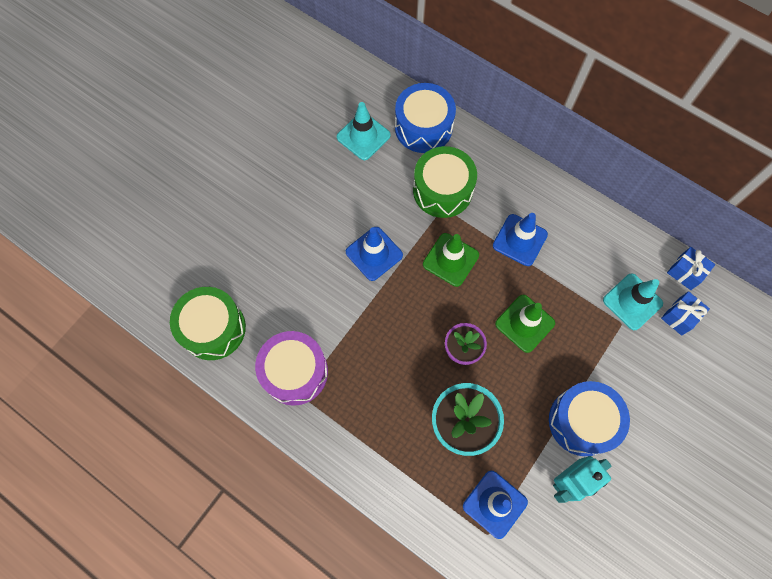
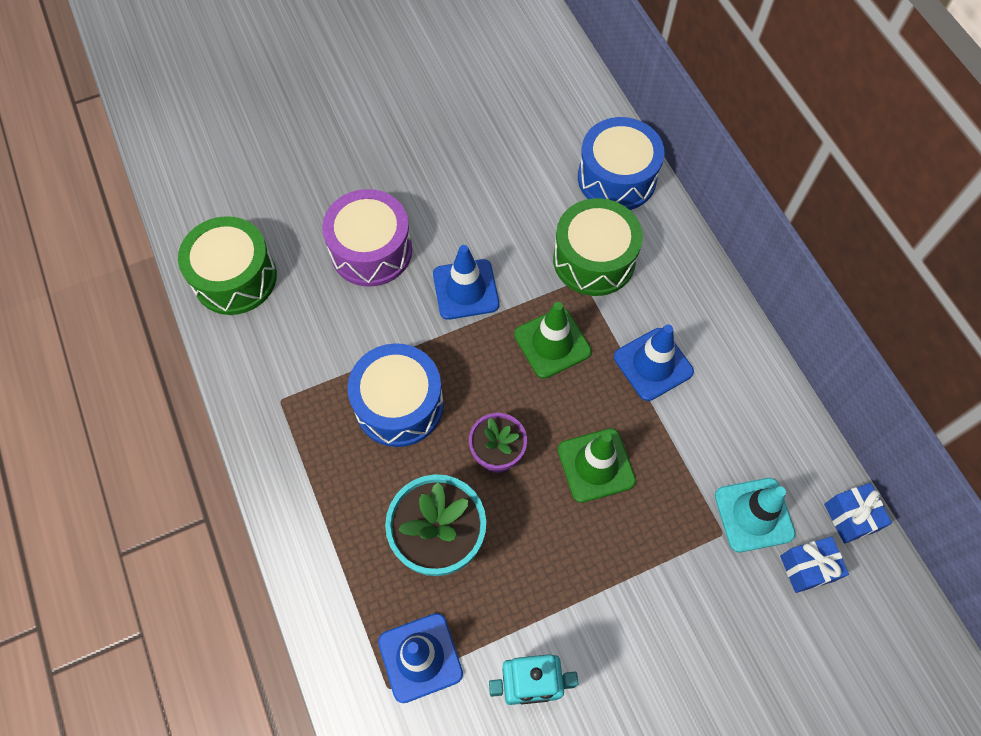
camera: 30 degrees right, 5 degrees down
purple drum [255,331,328,406] -> purple drum moved to [322,189,412,287]
turquoise traffic cone [337,102,391,160] -> none
blue drum [549,381,630,456] -> blue drum moved to [347,343,444,447]

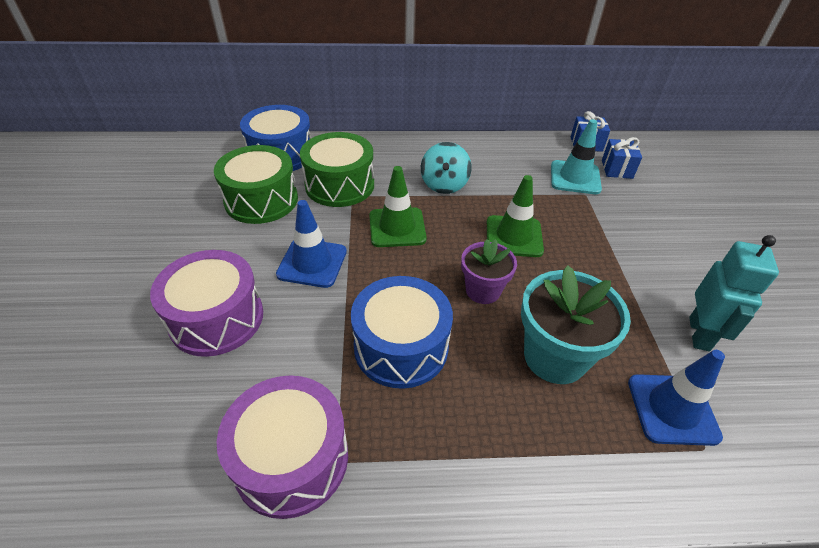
camera: 70 degrees left, 20 degrees down
green drum [178,216,277,315] -> green drum moved to [214,145,298,224]
blue traffic cone [614,325,694,401] -> turquoise spinning top [421,142,471,194]
none -> purple drum [217,375,348,519]

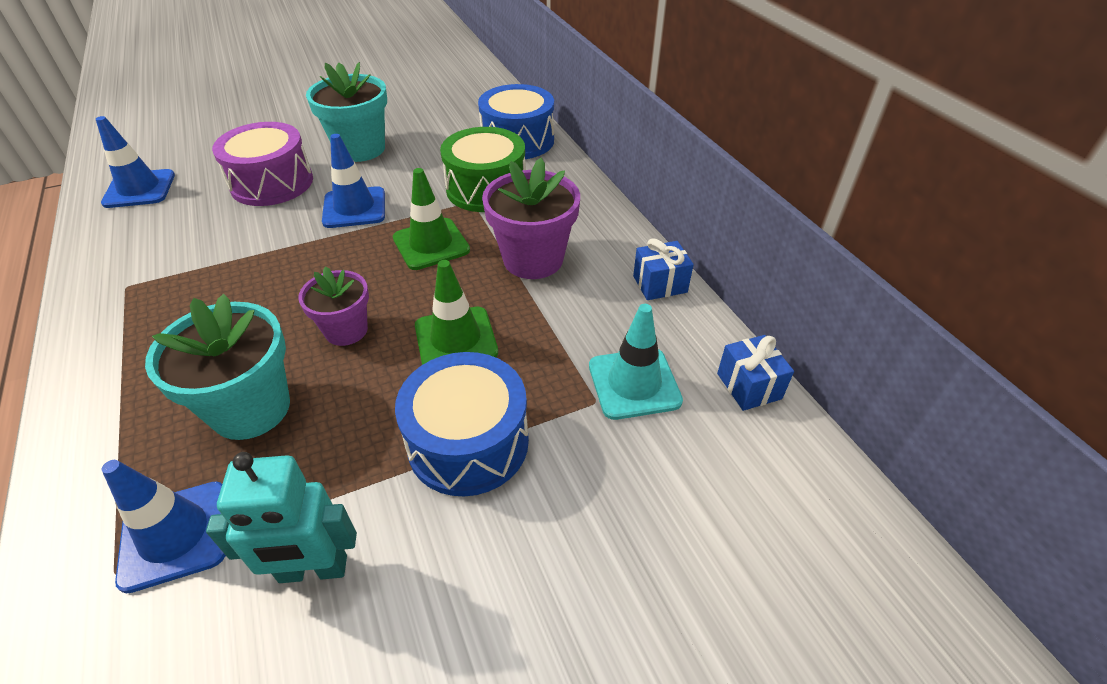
camera: 70 degrees right, 0 degrees up
green drum [214,145,298,224] -> none
purple drum [217,375,348,519] -> none
blue drum [351,276,453,389] -> blue drum moved to [395,352,529,497]
turquoise spinning top [421,142,471,194] -> purple flower pot [482,158,580,279]
blue gift [602,137,642,179] -> blue gift moved to [633,238,694,300]
none -> blue traffic cone [96,116,175,208]
none -> turquoise flower pot [306,62,387,162]

